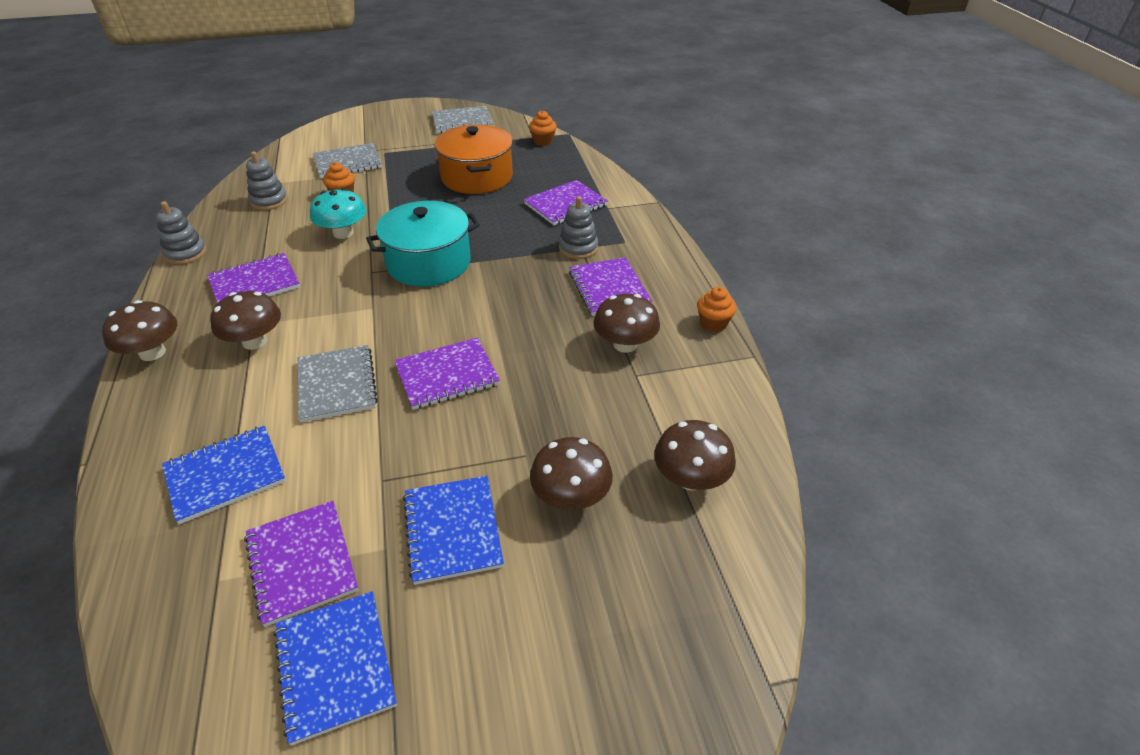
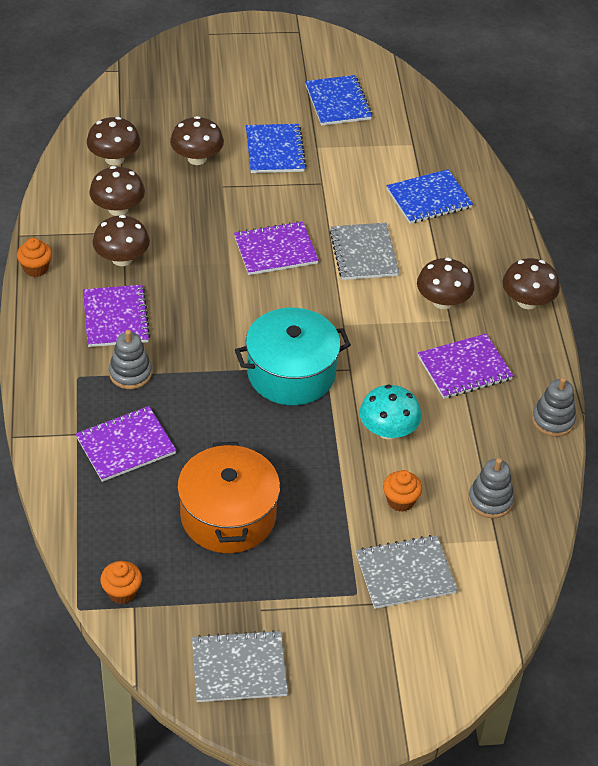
camera: 175 degrees left, 5 degrees up
purple notebook [244,501,358,627] -> none
none -> brown mushroom [89,166,145,216]

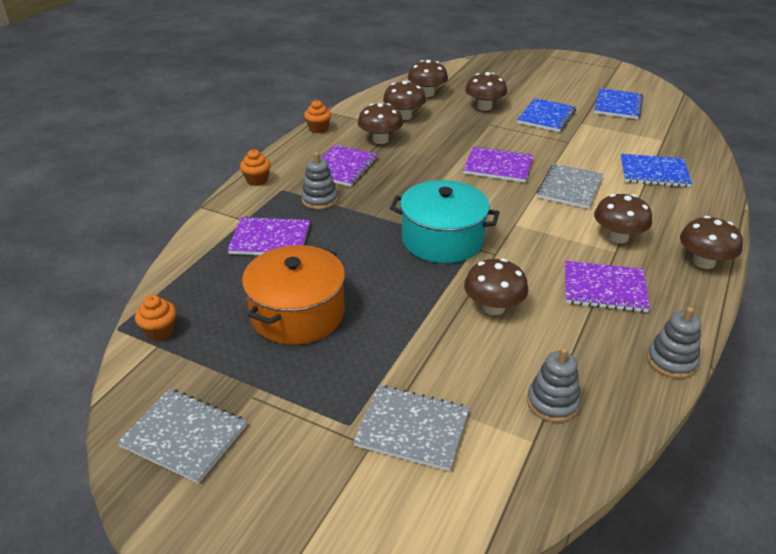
camera: 35 degrees right, 10 degrees down
turquoise mushroom [360,385,422,439] -> brown mushroom [464,258,528,315]
orange cupcake [383,470,422,512] -> orange cupcake moved to [240,149,271,186]

